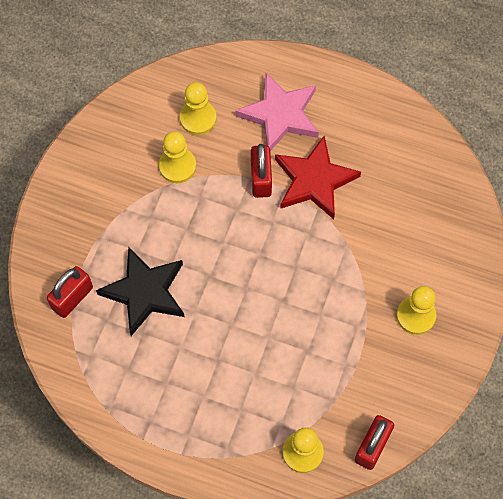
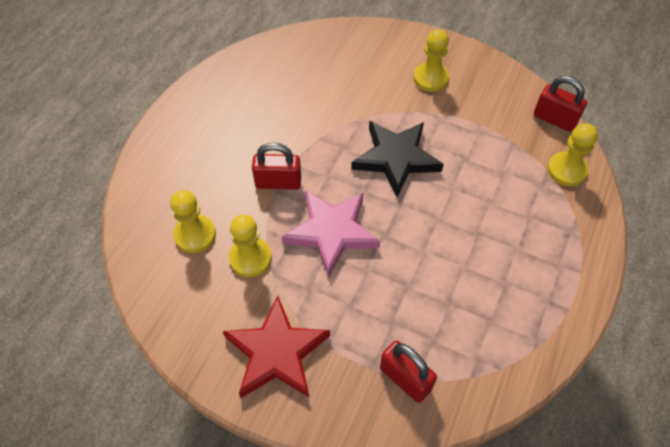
camera: 85 degrees left, 10 degrees down
black star [96,247,185,336] -> black star moved to [351,121,444,197]
pink star [235,72,319,151] -> pink star moved to [282,190,380,277]
red star [275,136,361,219] -> red star moved to [223,296,330,398]

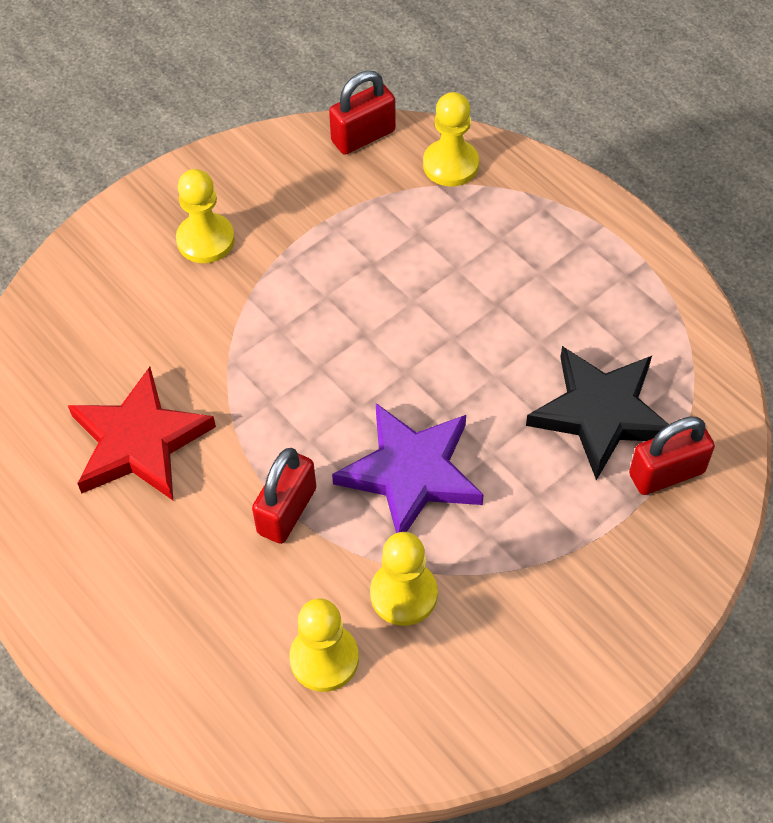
camera: 65 degrees left, 0 degrees up
red star [223,296,330,398] -> red star moved to [68,367,216,500]
pink star [282,190,380,277] -> purple star [332,403,484,533]
black star [351,121,444,197] -> black star moved to [526,346,669,480]

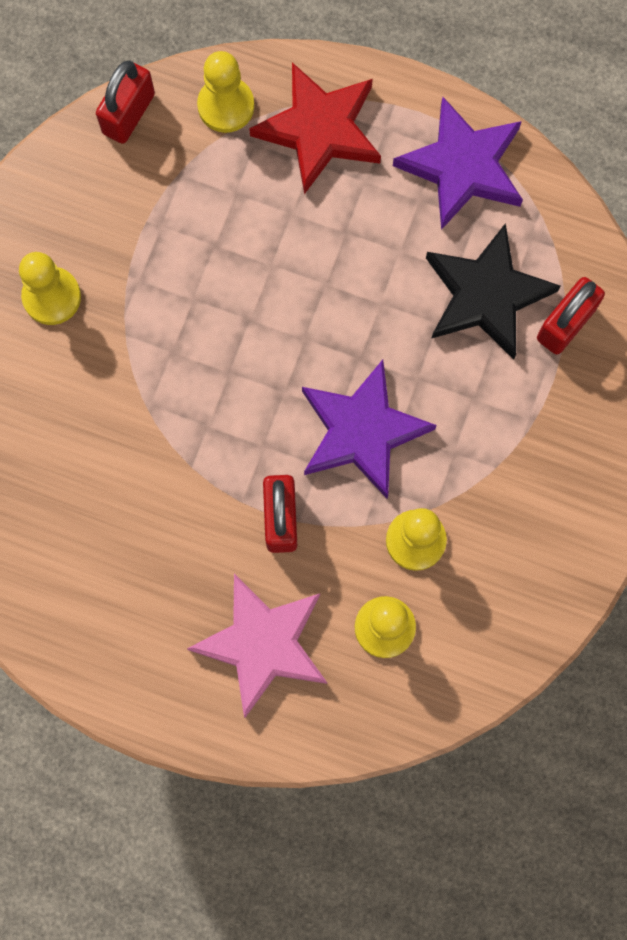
camera: 30 degrees left, 20 degrees up
red star [68,367,216,500] -> red star moved to [249,62,381,194]
none -> pink star [187,573,327,718]
none -> purple star [393,97,523,230]

